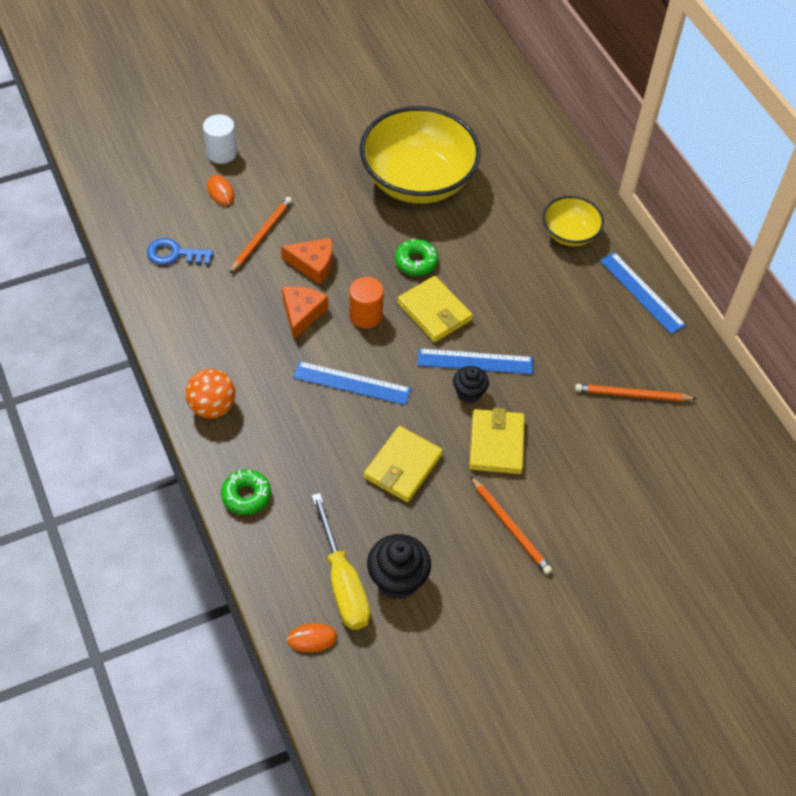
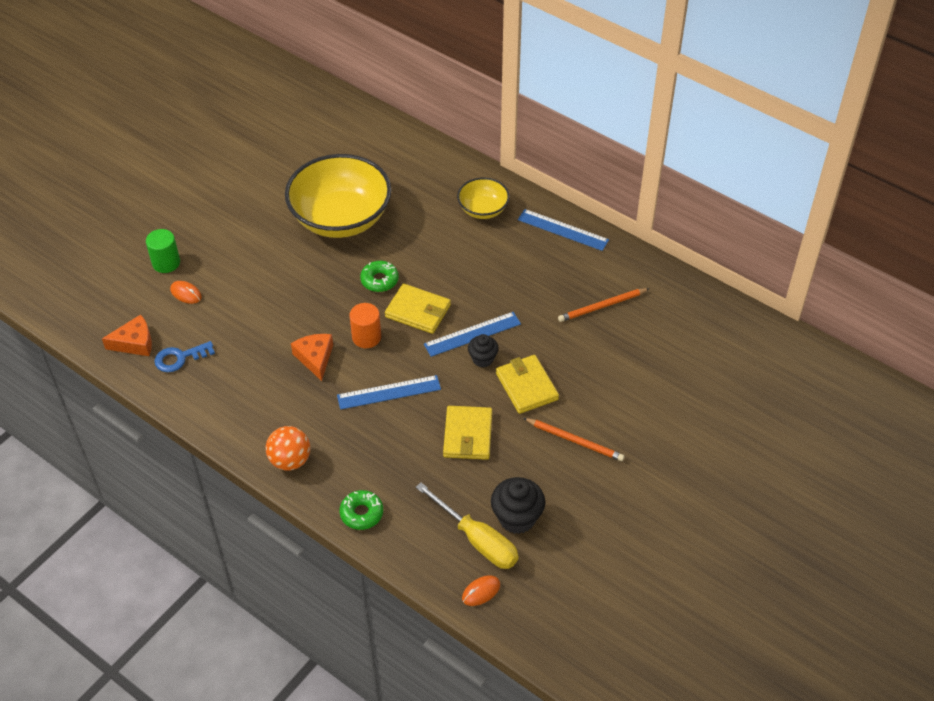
camera: 25 degrees left, 5 degrees down
white cylinder [203,114,237,164] -> green cylinder [146,229,180,273]
orange pencil [229,197,292,274] -> none
orange cheese [281,238,332,285] -> orange cheese moved to [102,314,152,356]

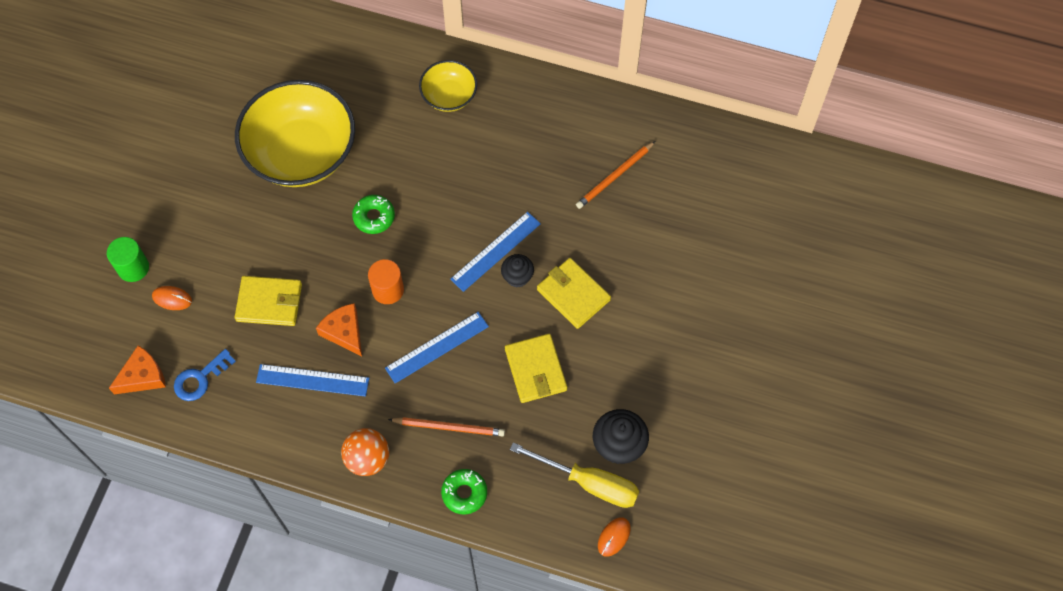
camera: 20 degrees left, 15 degrees up
yellow wallet [385,284,451,334] -> yellow wallet moved to [235,276,302,326]
blue ruler [518,209,609,251] -> blue ruler moved to [256,364,369,397]
orange pencil [523,418,625,461] -> orange pencil moved to [388,417,505,437]

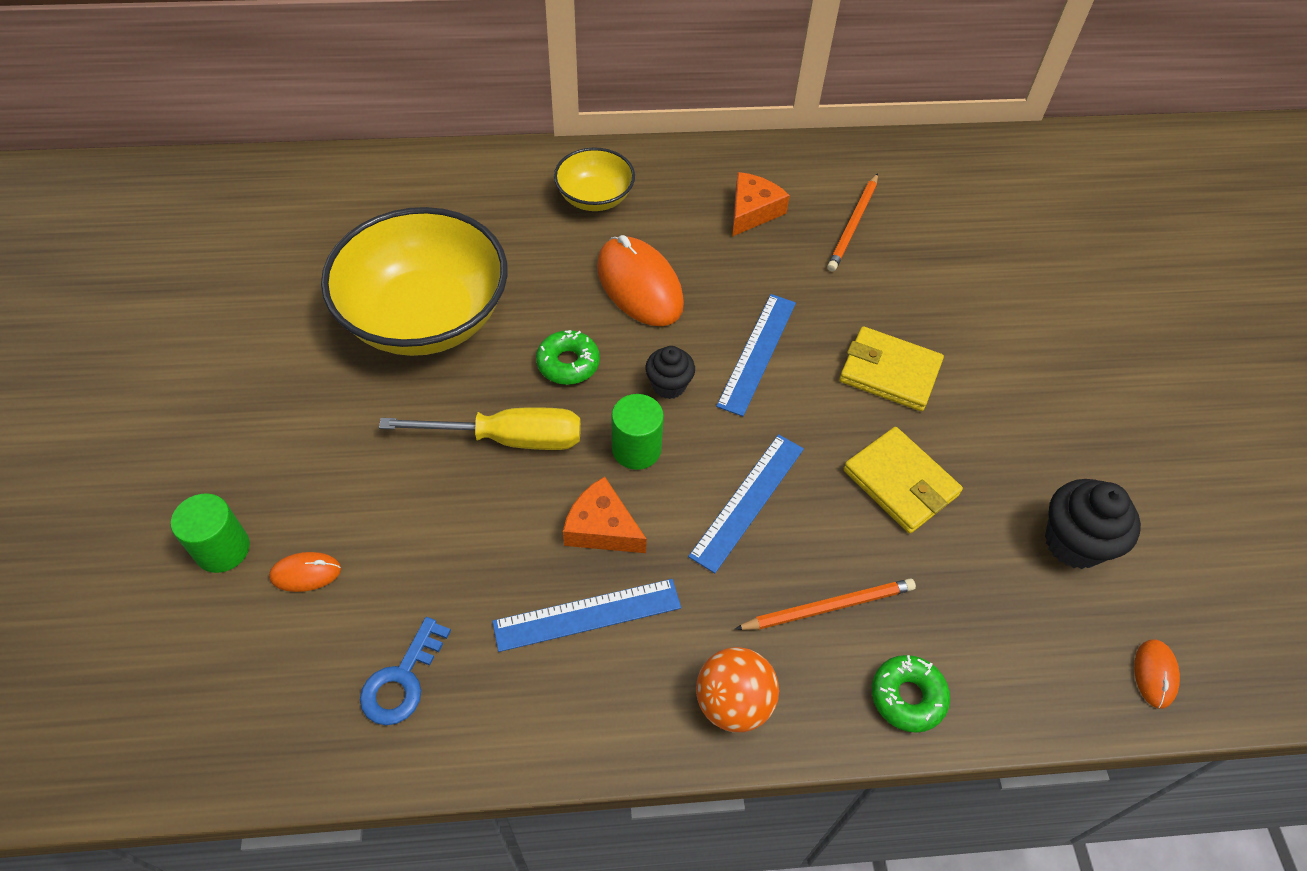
camera: 25 degrees left, 10 degrees down
orange cheese [109,345,166,394] -> orange cheese moved to [732,172,790,237]
yellow wallet [235,276,302,326] -> none
orange cylinder [368,259,404,304] -> green cylinder [612,394,664,470]
black cupcake [501,254,534,288] -> black cupcake moved to [645,346,695,399]
yellow screwdriver [510,442,639,508] -> yellow screwdriver moved to [379,407,581,450]
none -> orange mouse [597,235,684,326]

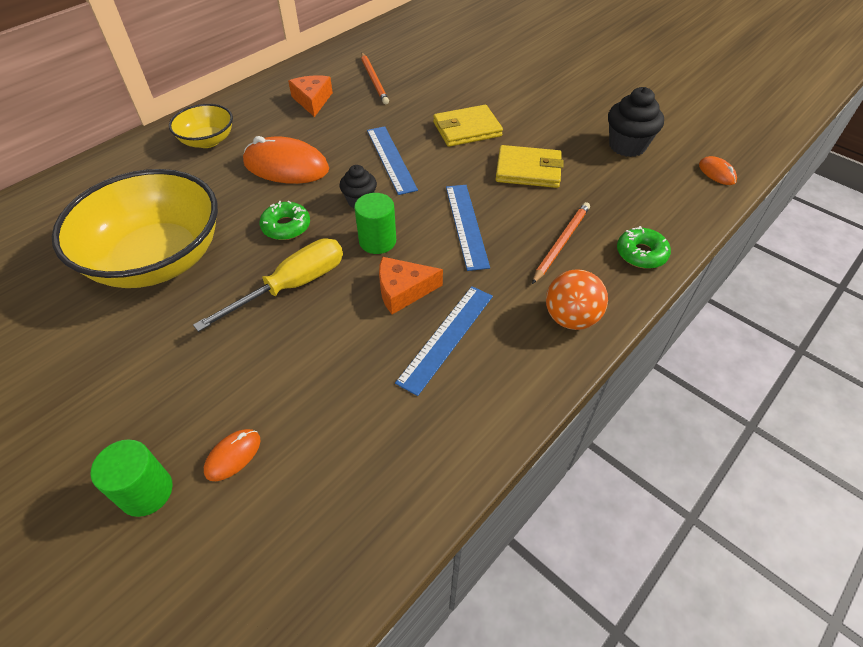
camera: 40 degrees left, 5 degrees down
blue key [360,617,451,725] -> none

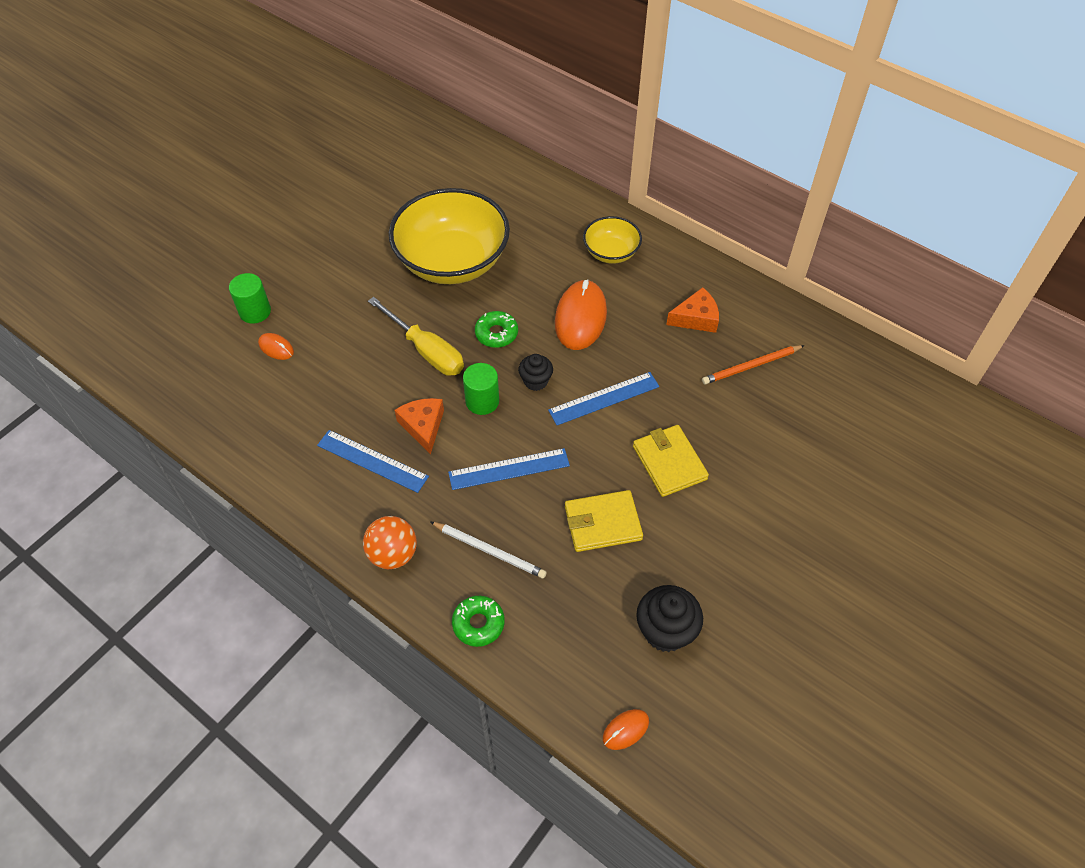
camera: 85 degrees right, 5 degrees up
yellow wallet [495,145,564,188] -> yellow wallet turned 75 degrees clockwise [565,490,643,552]
orange pencil [532,202,590,284] -> white pencil [431,522,547,579]

